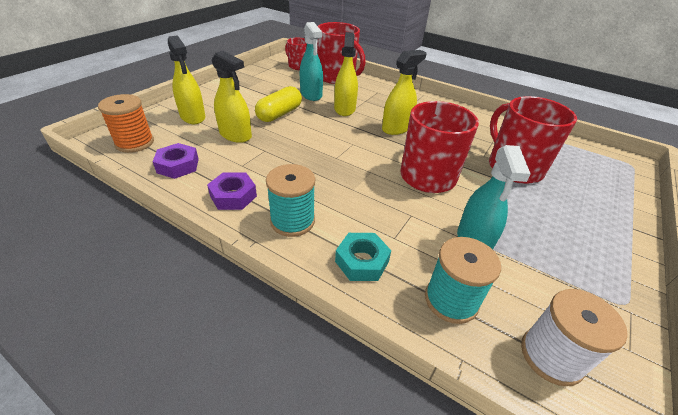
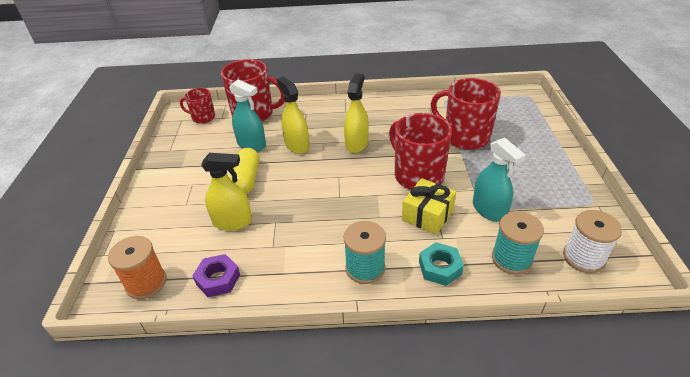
camera: 30 degrees left, 0 degrees up
yellow spray bottle [168,35,205,124] -> none
purple nut [207,172,257,210] -> none
none -> yellow gift [402,178,456,235]

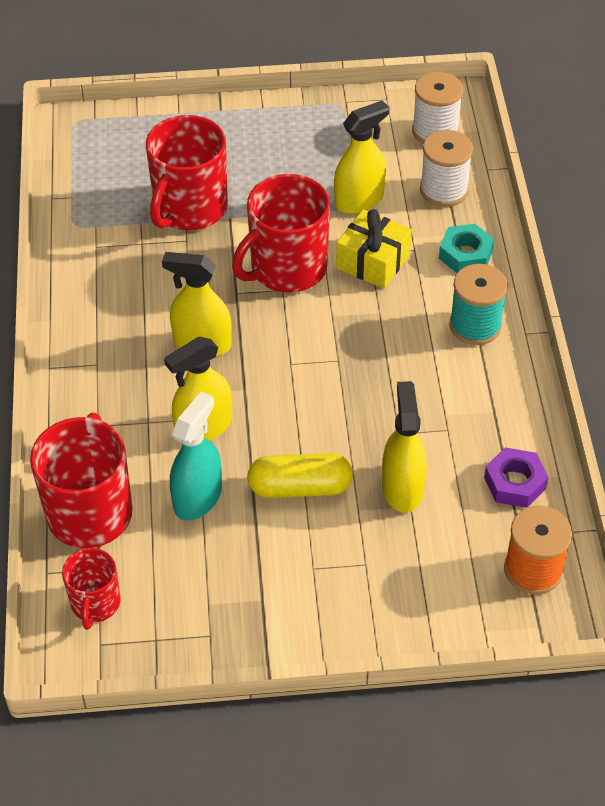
camera: 95 degrees left, 10 degrees up
turquoise spray bottle [473,138,526,222] -> yellow spray bottle [334,100,389,214]
turquoise spool [492,211,544,275] -> white spool [420,130,473,207]

